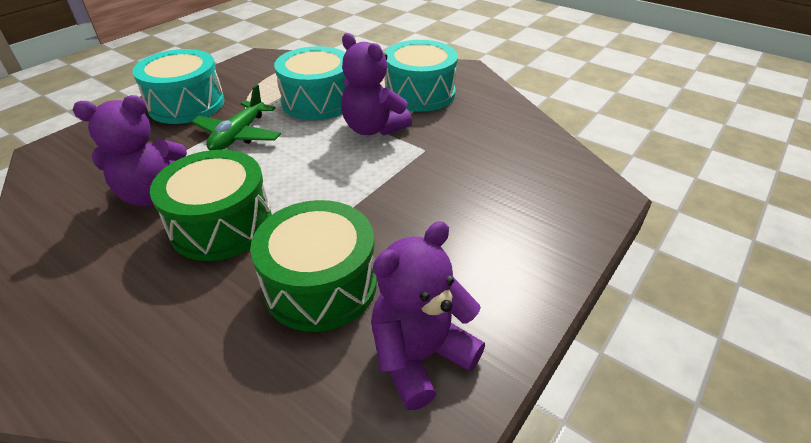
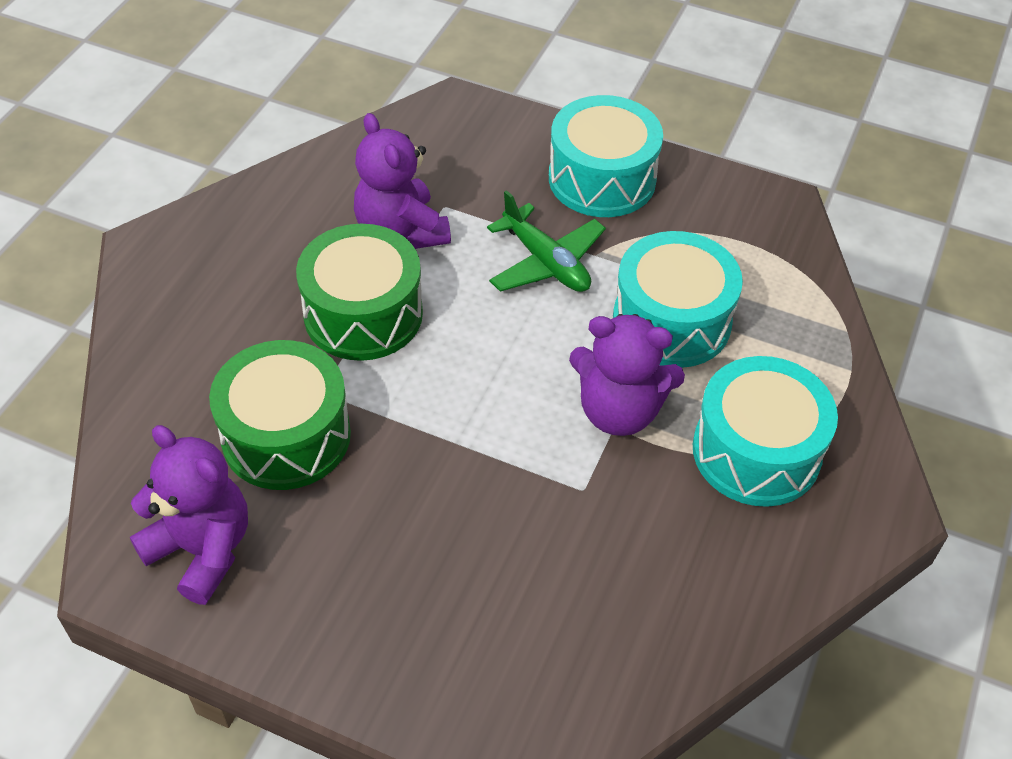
camera: 75 degrees right, 10 degrees up
green plane [192,84,281,150] -> green plane turned 135 degrees counterclockwise [487,190,606,292]
purple teddy bear [341,33,412,136] -> purple teddy bear turned 105 degrees counterclockwise [569,314,685,436]

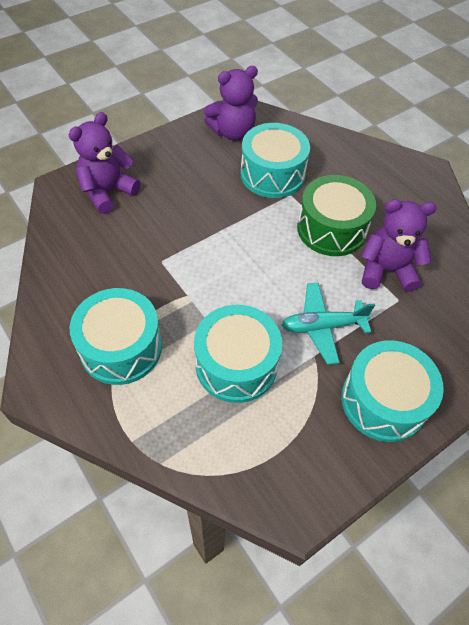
camera: 120 degrees right, 5 degrees up
green drum [209,340,351,490] -> turquoise drum [240,123,310,198]
green plane [487,190,606,292] -> turquoise plane [282,283,375,365]
purple teddy bear [569,314,685,436] -> purple teddy bear moved to [68,112,141,214]

